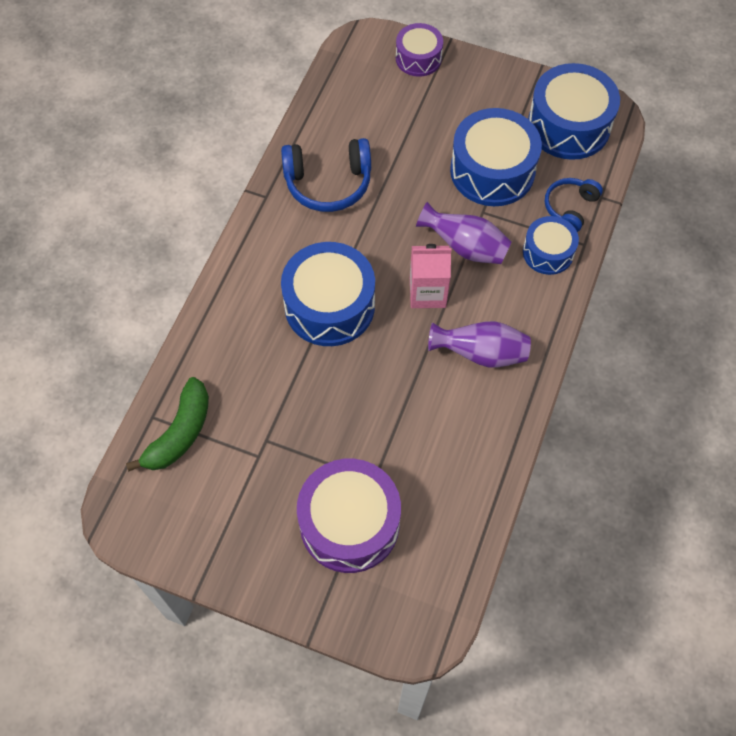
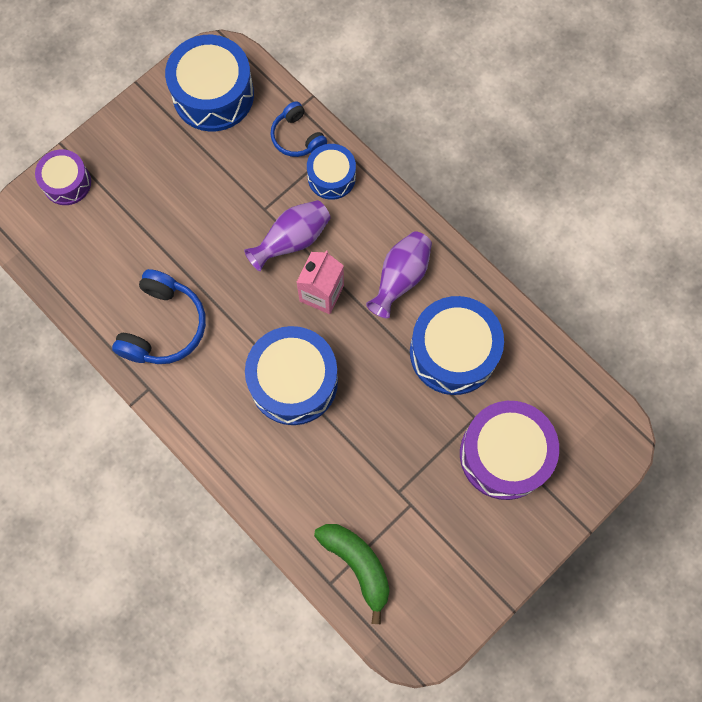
camera: 65 degrees left, 10 degrees up
blue drum [450,108,542,206] -> blue drum moved to [410,296,504,395]

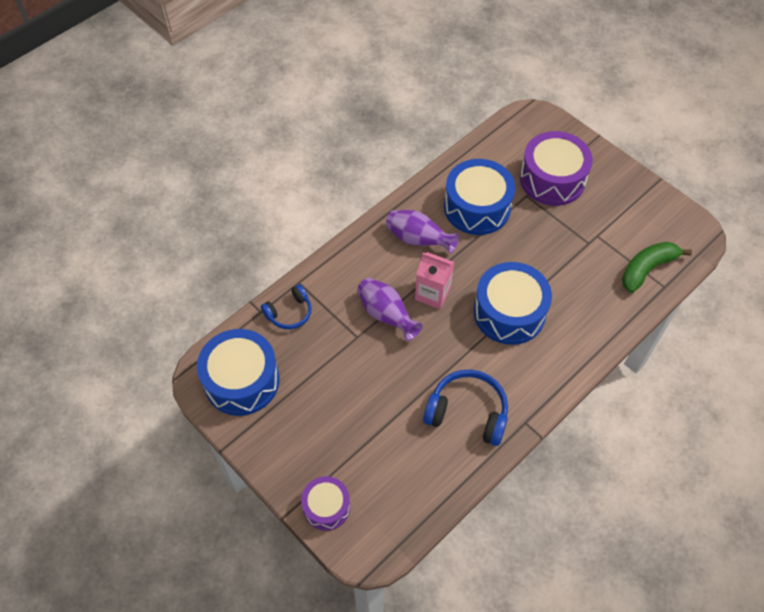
camera: 90 degrees left, 15 degrees down
blue drum [307,144,356,200] -> none

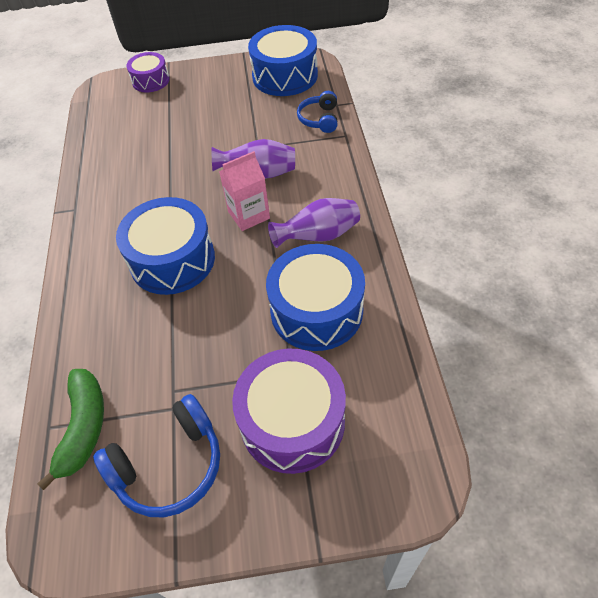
camera: 130 degrees right, 5 degrees down
blue headphones [423,369,508,446] -> blue headphones moved to [93,394,220,517]

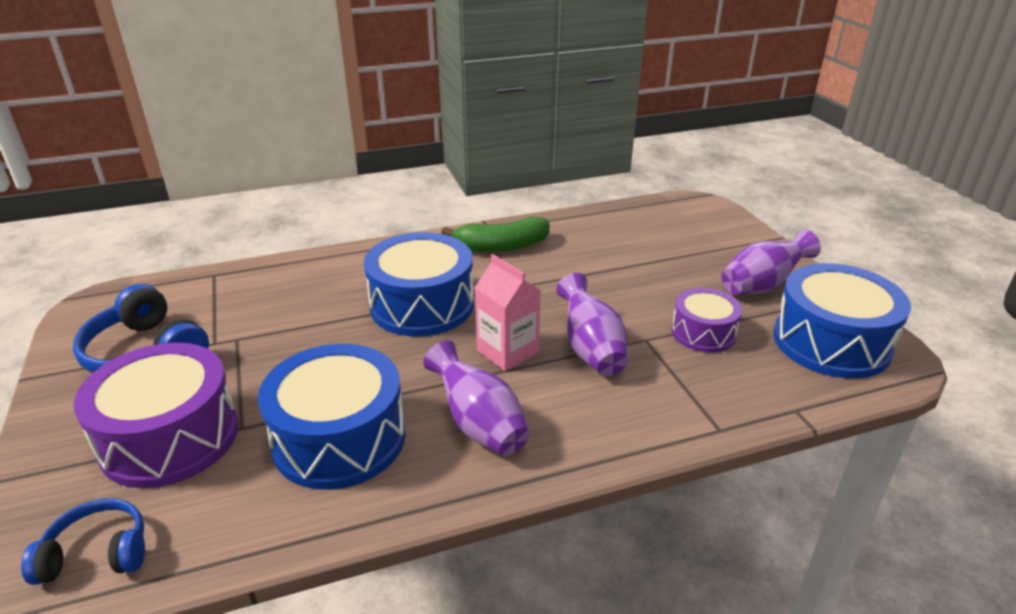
camera: 75 degrees right, 20 degrees down
green banana [37,369,104,490] -> green banana moved to [441,217,550,252]
purple drum [126,52,170,92] -> purple drum moved to [671,288,742,353]
blue headphones [297,91,338,133] -> blue headphones moved to [21,498,145,585]
none -> purple vase [721,230,821,295]

